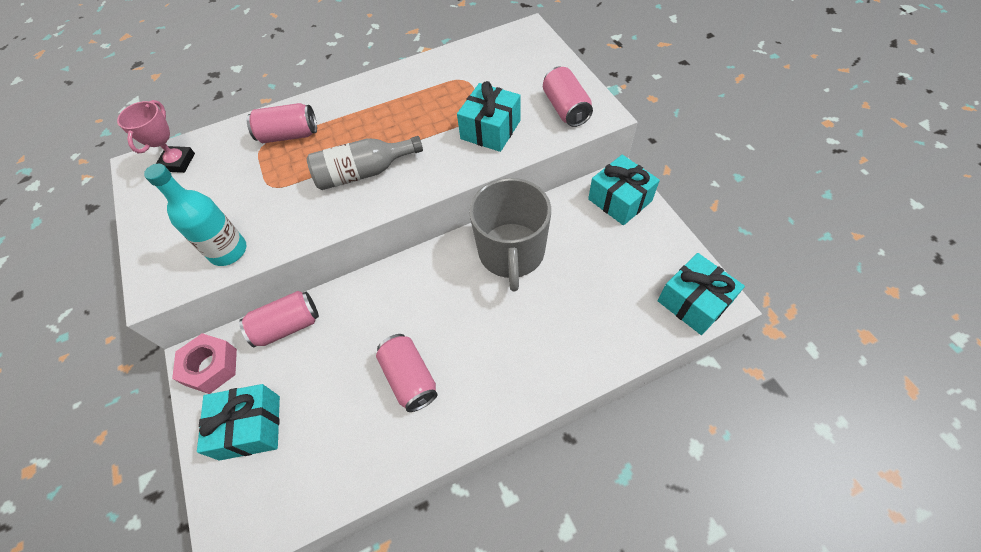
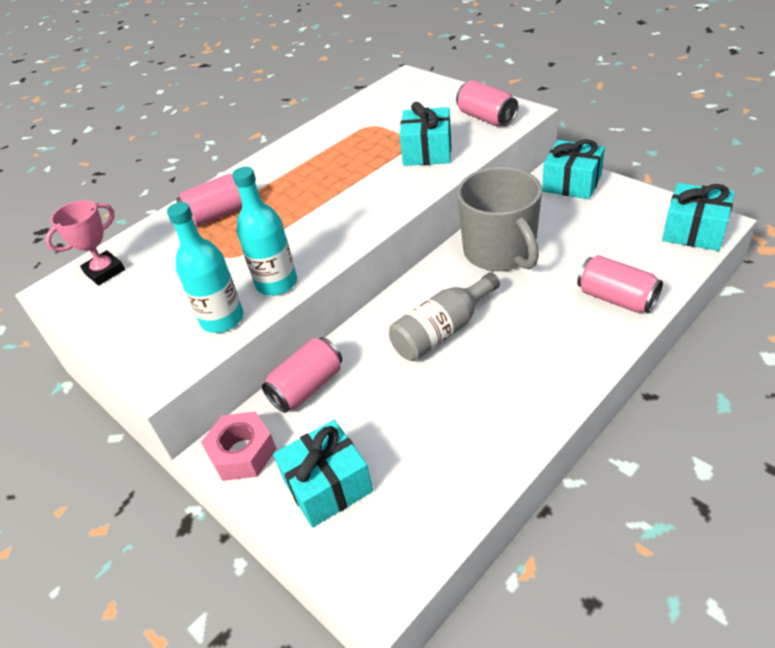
camera: 20 degrees left, 15 degrees down
pink trophy [117,100,195,173] -> pink trophy turned 60 degrees clockwise [45,200,125,286]
grey bottle [307,136,423,190] -> grey bottle moved to [389,272,500,361]
pink can [376,334,438,412] -> pink can moved to [577,255,663,313]
none -> turquoise bottle [232,167,297,296]

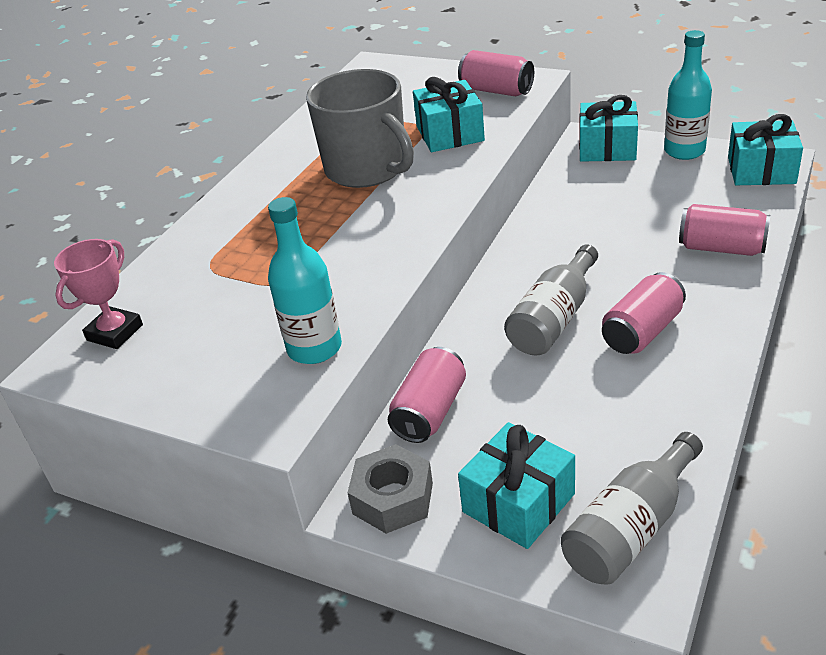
camera: 20 degrees left, 5 degrees down
pink can [176,174,242,227] -> pink can moved to [602,272,686,354]
pink nut [201,412,276,481] -> grey nut [347,444,433,534]
turquoise bottle [232,167,297,296] -> turquoise bottle moved to [664,30,712,160]
grey mug [457,167,542,271] -> grey mug moved to [306,69,414,188]
none -> grey bottle [561,432,703,585]

